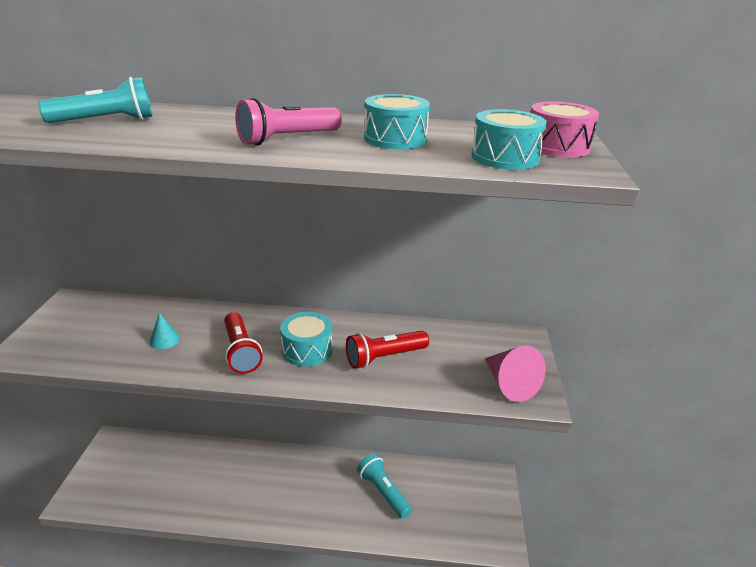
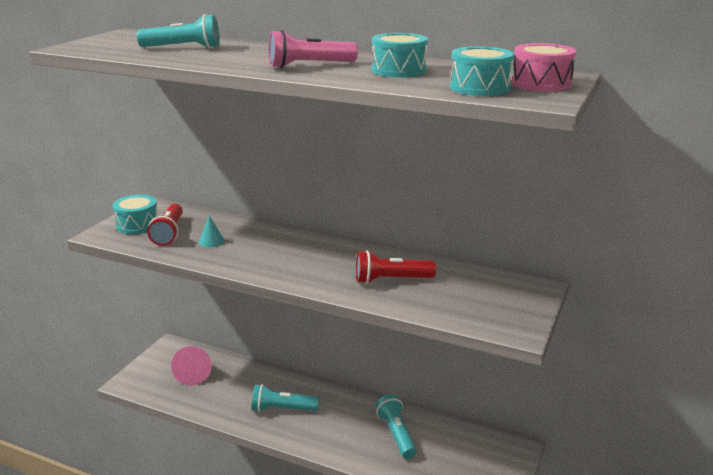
camera: 20 degrees right, 5 degrees down
red flashlight [224,312,263,374] -> red flashlight moved to [147,204,183,246]
turquoise drum [280,312,333,367] -> turquoise drum moved to [113,195,157,234]
pink cone [485,346,546,402] -> pink cone moved to [171,346,212,386]
none -> turquoise flashlight [251,384,319,412]

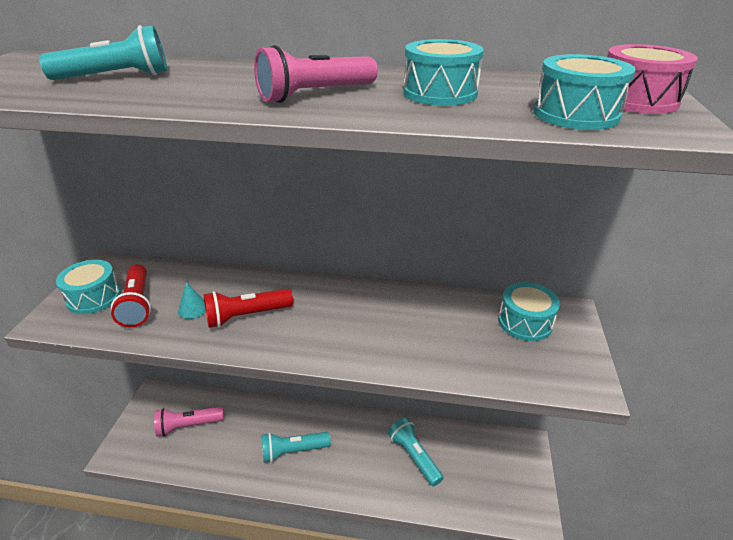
camera: 15 degrees left, 10 degrees up
pink cone [171,346,212,386] -> pink flashlight [154,407,224,437]
red flashlight [356,251,436,284] -> red flashlight moved to [204,289,293,328]
none -> turquoise drum [498,282,560,341]

